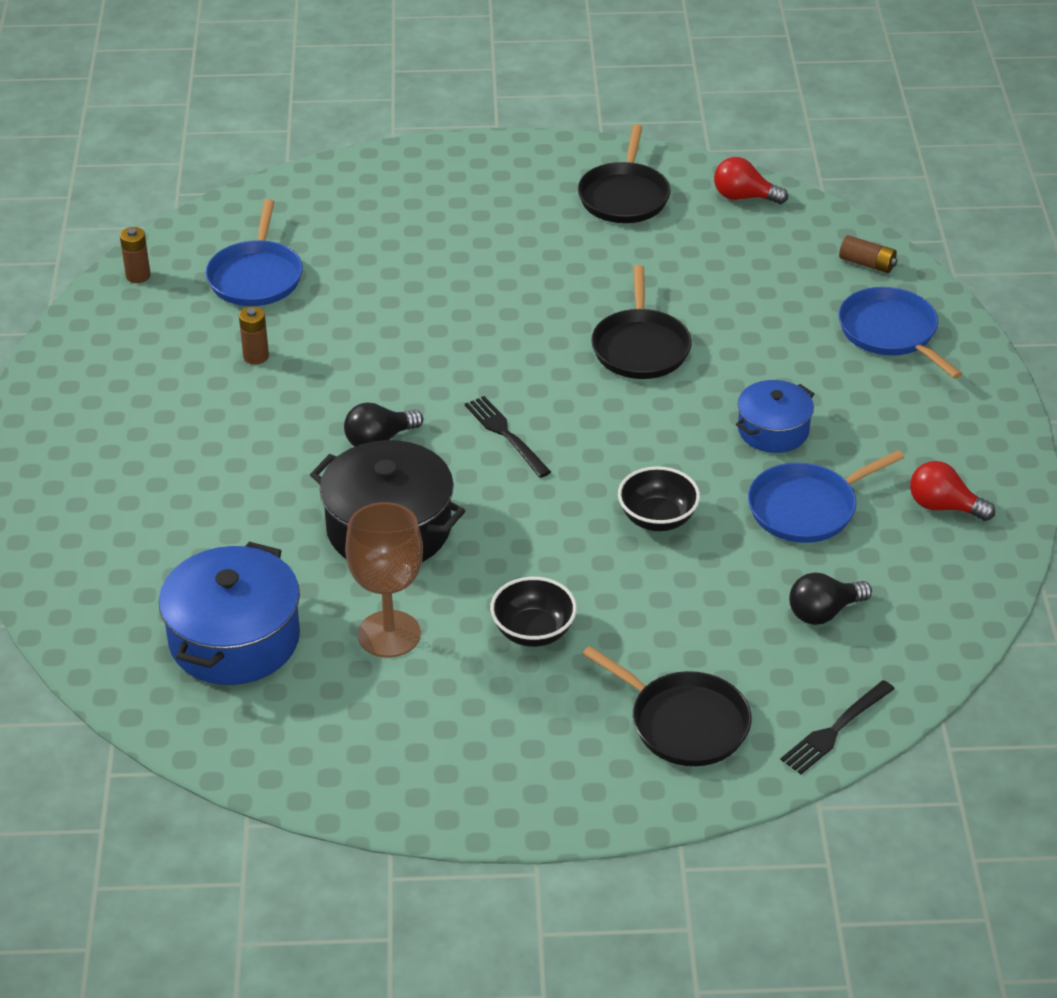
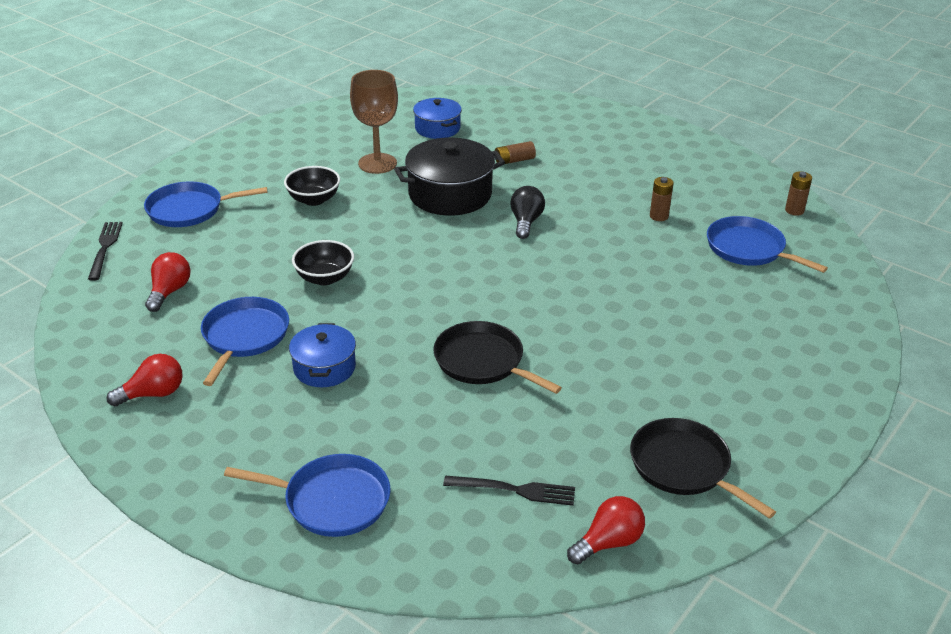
camera: 130 degrees right, 5 degrees down
blue pot [159,542,300,685] -> blue pot [413,98,462,139], size x0.60
black fork [465,396,551,478] -> black fork moved to [443,475,575,506]
black pan [583,646,751,766] -> blue pan [144,181,268,227]
black light bulb [789,572,872,625] -> red light bulb [145,252,191,312]
brown battery [839,235,898,273] -> brown battery moved to [494,141,536,164]

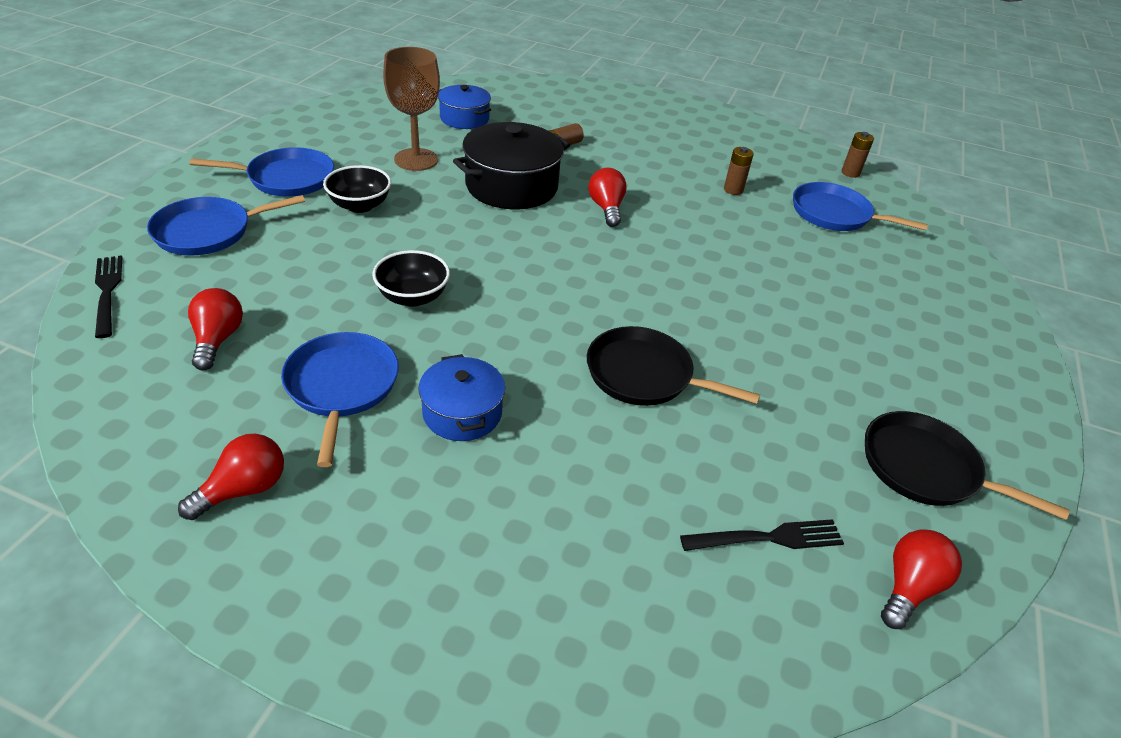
camera: 20 degrees left, 5 degrees up
blue pan [224,454,390,537] -> blue pan moved to [190,147,334,197]
black light bulb [510,186,545,239] -> red light bulb [588,168,627,227]

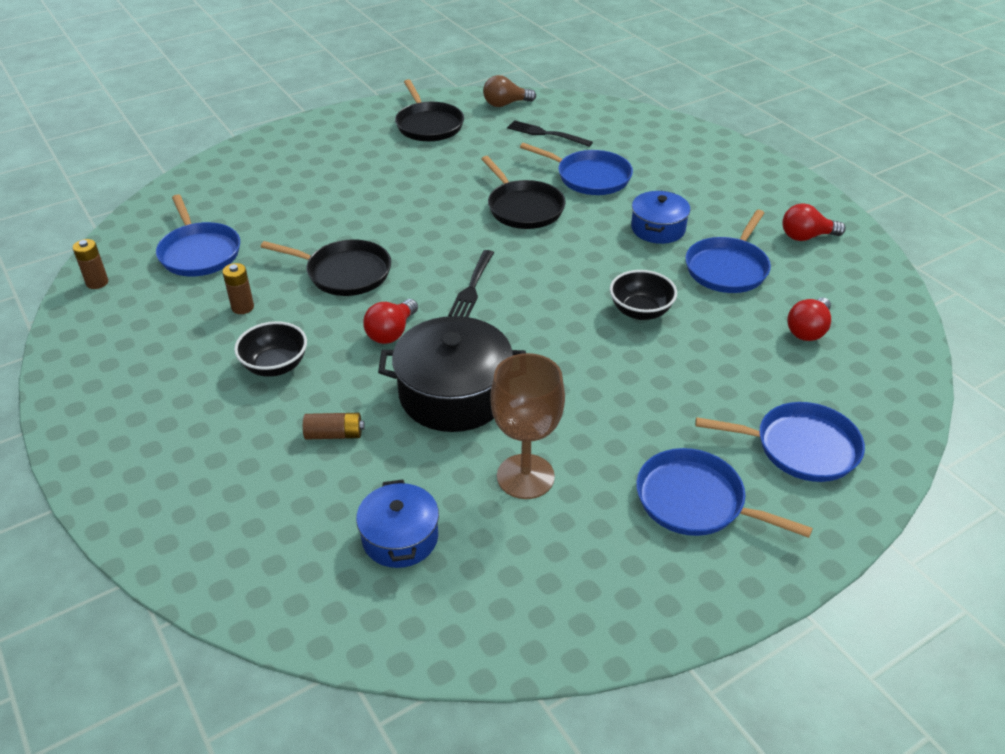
camera: 140 degrees left, 0 degrees up
black fork [95,255,122,338] -> black fork moved to [448,250,494,317]
black bowl [323,165,391,213] -> black bowl moved to [234,321,307,377]
red light bulb [881,529,962,629] -> brown light bulb [483,75,536,107]
none -> black pan [261,239,391,296]
none -> blue pan [520,143,633,195]

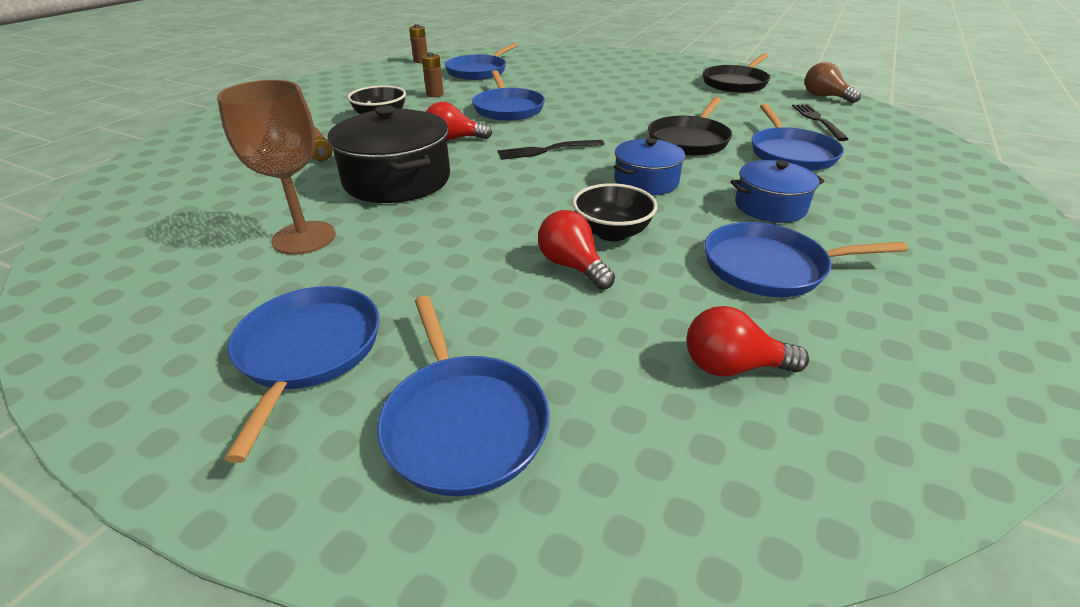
camera: 60 degrees right, 5 degrees down
black pan [261,239,391,296] -> blue pan [472,70,545,121]
blue pot [356,479,439,568] -> blue pot moved to [613,138,685,195]
red light bulb [782,203,846,241] -> red light bulb moved to [538,210,615,290]

